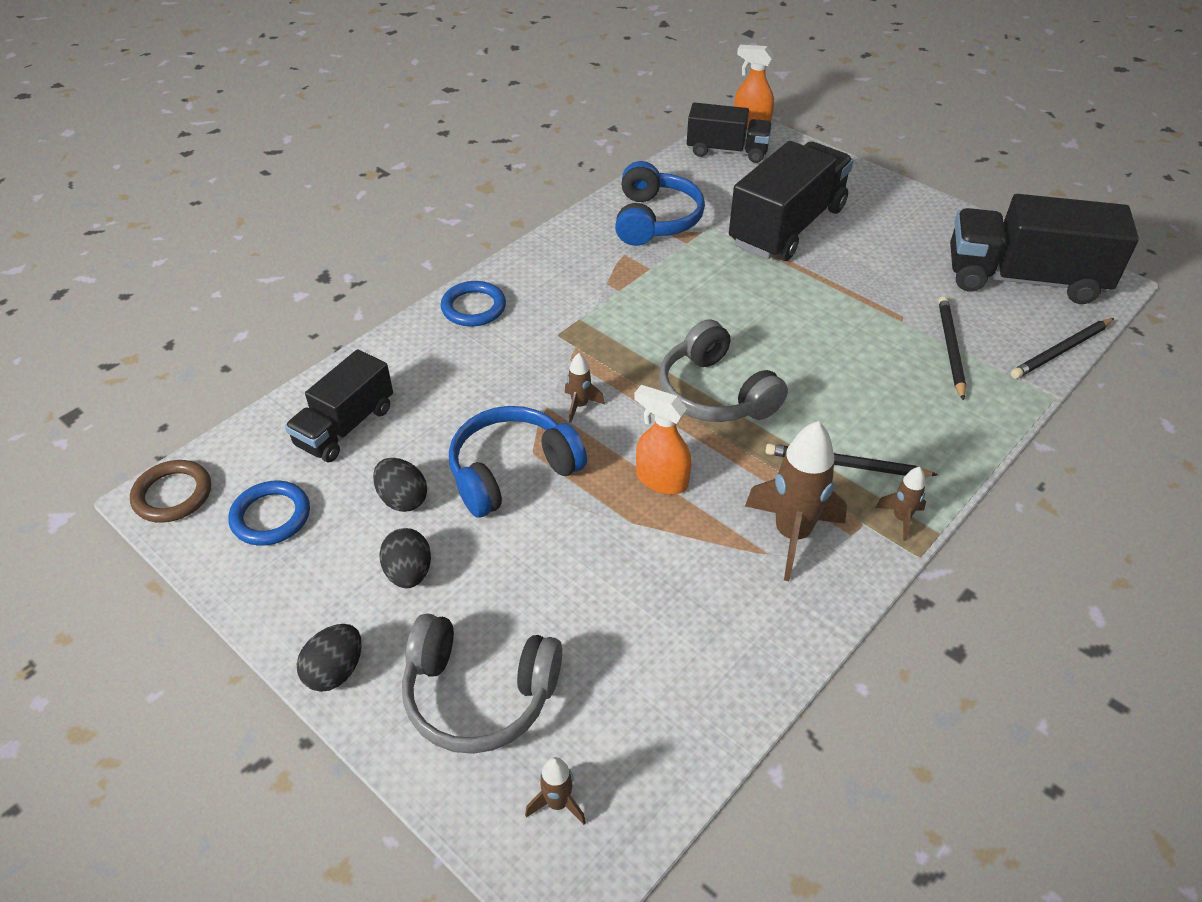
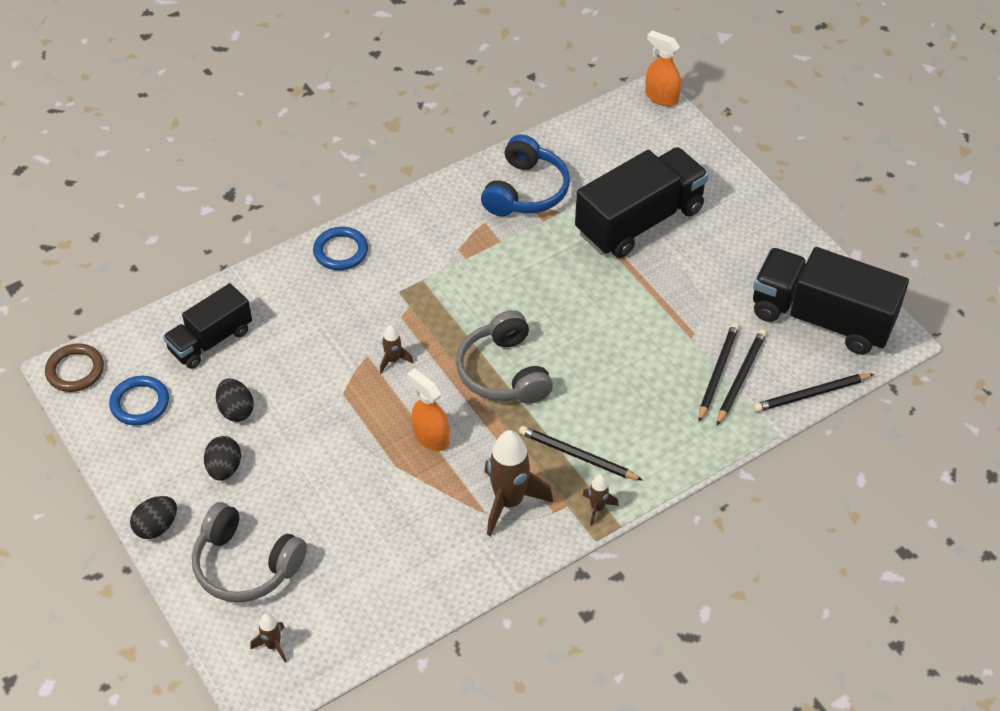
camera: 15 degrees right, 5 degrees up
blue headphones [449,406,587,518] -> none
black truck [687,103,772,163] -> none
none -> black pencil [717,329,767,426]

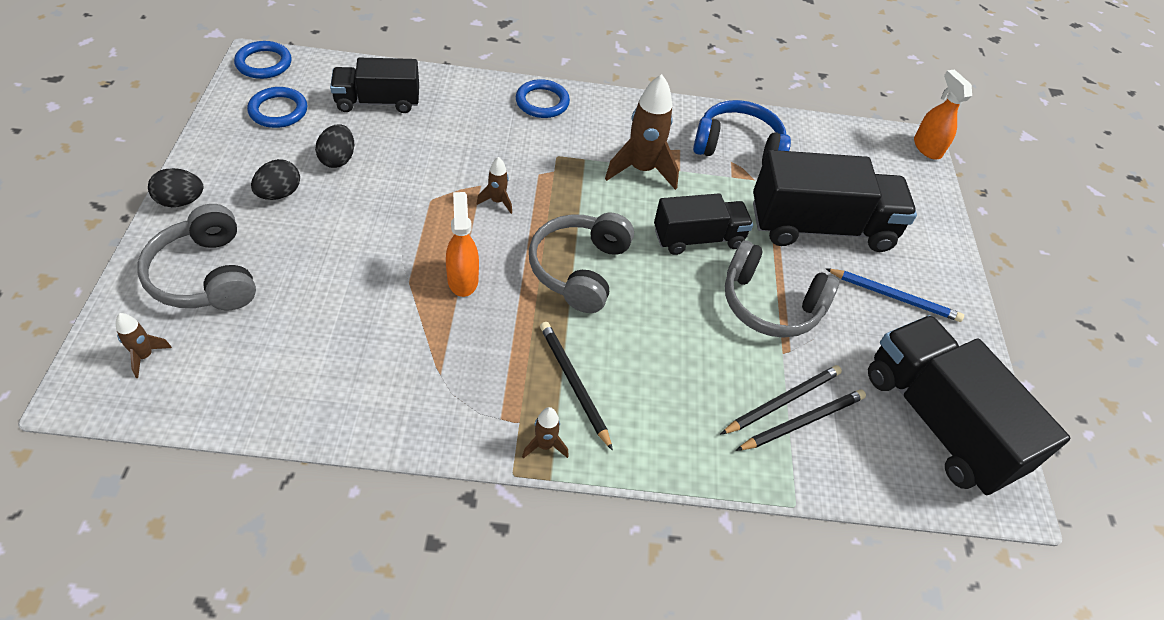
camera: 30 degrees right, 0 degrees up
brown ring [45,343,104,392] -> blue ring [234,41,292,79]
blue headphones [481,134,570,216] -> blue headphones turned 135 degrees counterclockwise [693,100,791,165]
brown rocket [484,430,553,536] -> brown rocket moved to [605,74,679,190]
black pencil [753,373,874,412] -> none
none -> black truck [654,193,753,255]
none -> grey headphones [725,240,839,338]
none -> blue pencil [825,268,964,322]

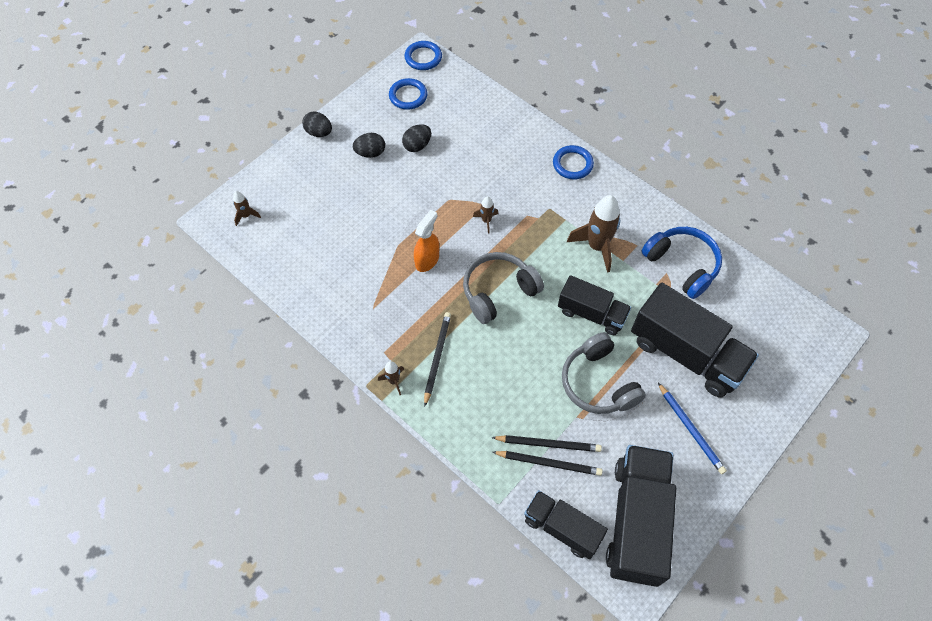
camera: 45 degrees right, 10 degrees up
grey headphones [137,204,256,311] -> none
black truck [330,58,419,113] -> black truck moved to [524,490,608,559]
orange spray bottle [914,70,972,159] -> none

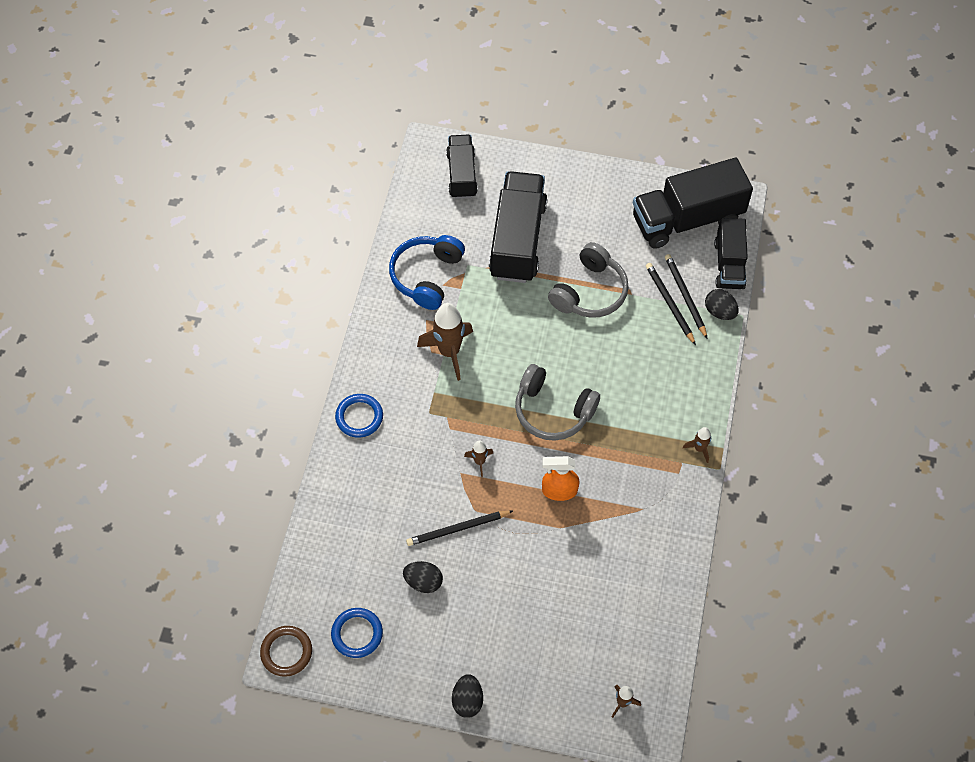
camera: 120 degrees left, 0 degrees up
black egg [353,133,385,158] -> black egg moved to [705,289,739,320]
blue ring [405,41,442,70] -> brown ring [260,626,312,677]
black pencil [424,312,451,407] -> black pencil moved to [406,511,513,546]
black truck [558,275,631,335] -> black truck moved to [446,135,478,199]
blue pencil [658,383,727,474] -> none

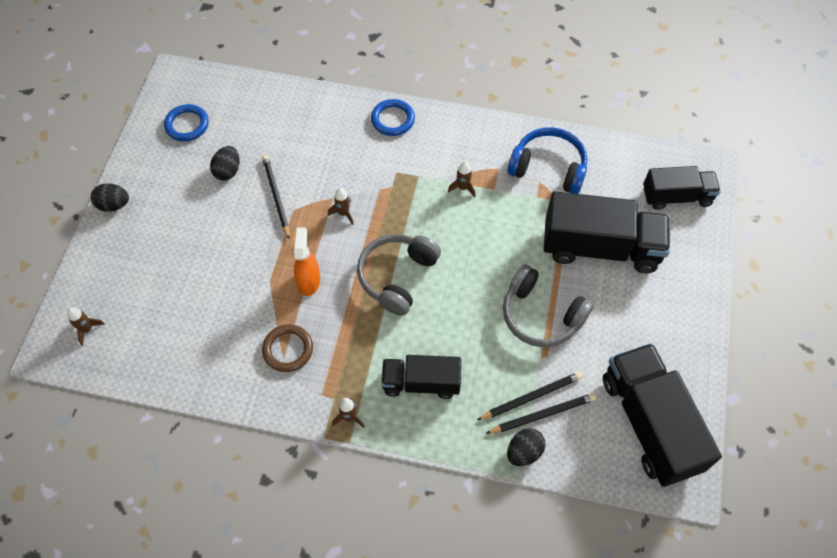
camera: 90 degrees right, 0 degrees up
brown ring [260,626,312,677] -> brown ring moved to [262,324,313,372]
brown rocket [417,303,473,381] -> brown rocket [448,162,476,198], size x0.49
black truck [714,218,748,289] -> black truck moved to [381,355,461,399]

